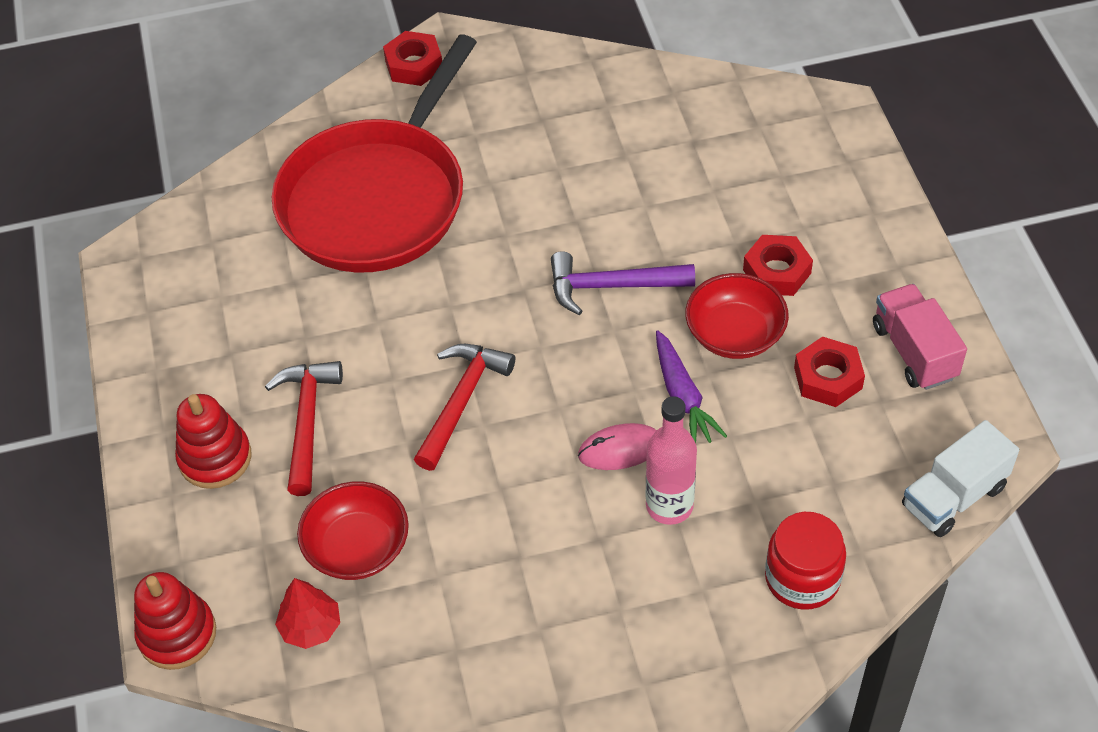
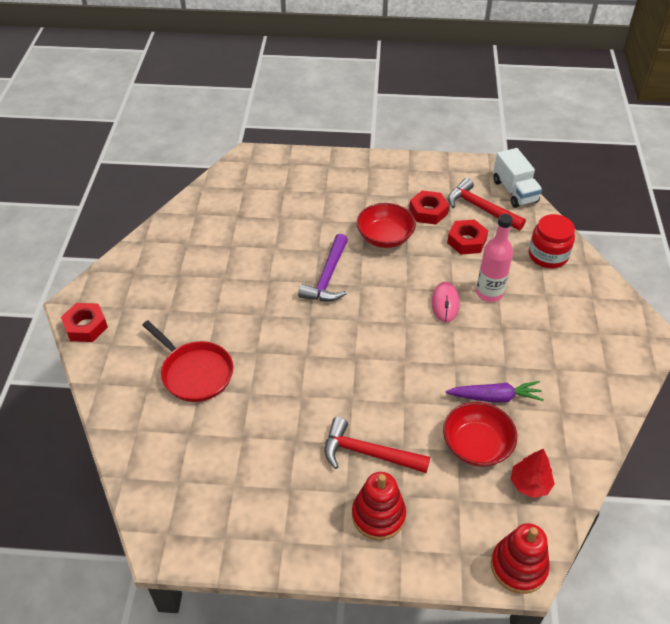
camera: 75 degrees left, 5 degrees down
red pan [272,35,477,272] -> red pan [142,321,233,402], size x0.53
red hammer [414,344,515,471] -> red hammer moved to [448,178,526,230]
purple carrot [656,330,727,443] -> purple carrot moved to [446,381,544,403]
red nut [743,235,813,296] -> red nut moved to [447,219,488,255]
pink truck [873,284,967,390] -> none

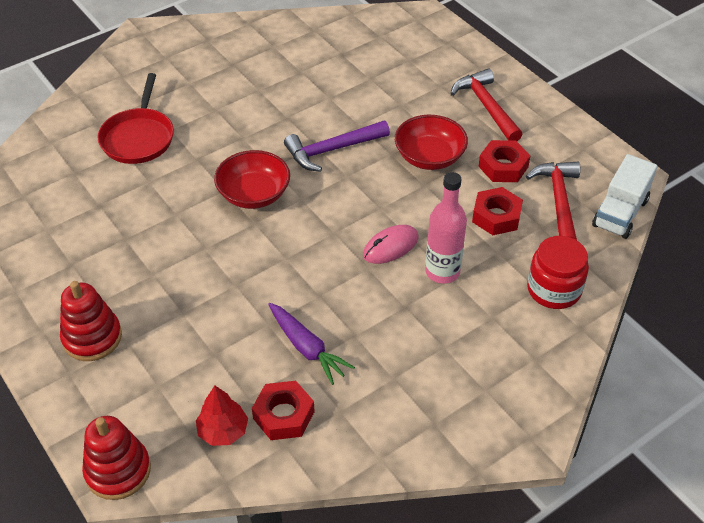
camera: 50 degrees right, 0 degrees up
red nut [61,303,108,342] -> red nut moved to [252,381,315,440]
red hammer [324,417,430,473] -> red hammer moved to [451,69,523,141]
red bowl [443,402,517,467] -> red bowl moved to [214,150,290,209]

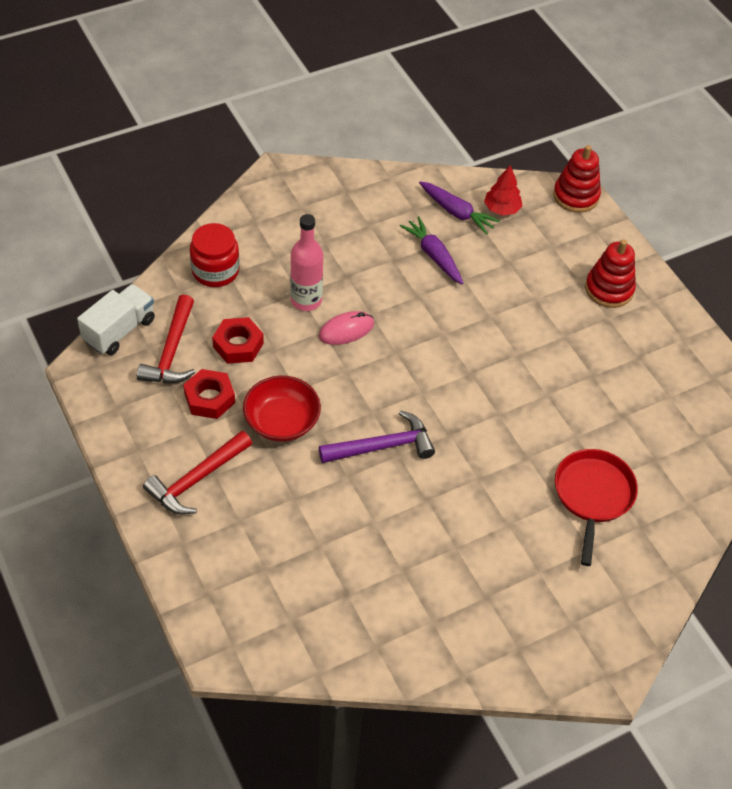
camera: 175 degrees left, 5 degrees up
red bowl [214,150,290,209] -> none
red nut [252,381,315,440] -> purple carrot [419,181,500,235]
red hammer [451,69,523,141] -> red hammer turned 60 degrees clockwise [143,431,252,515]

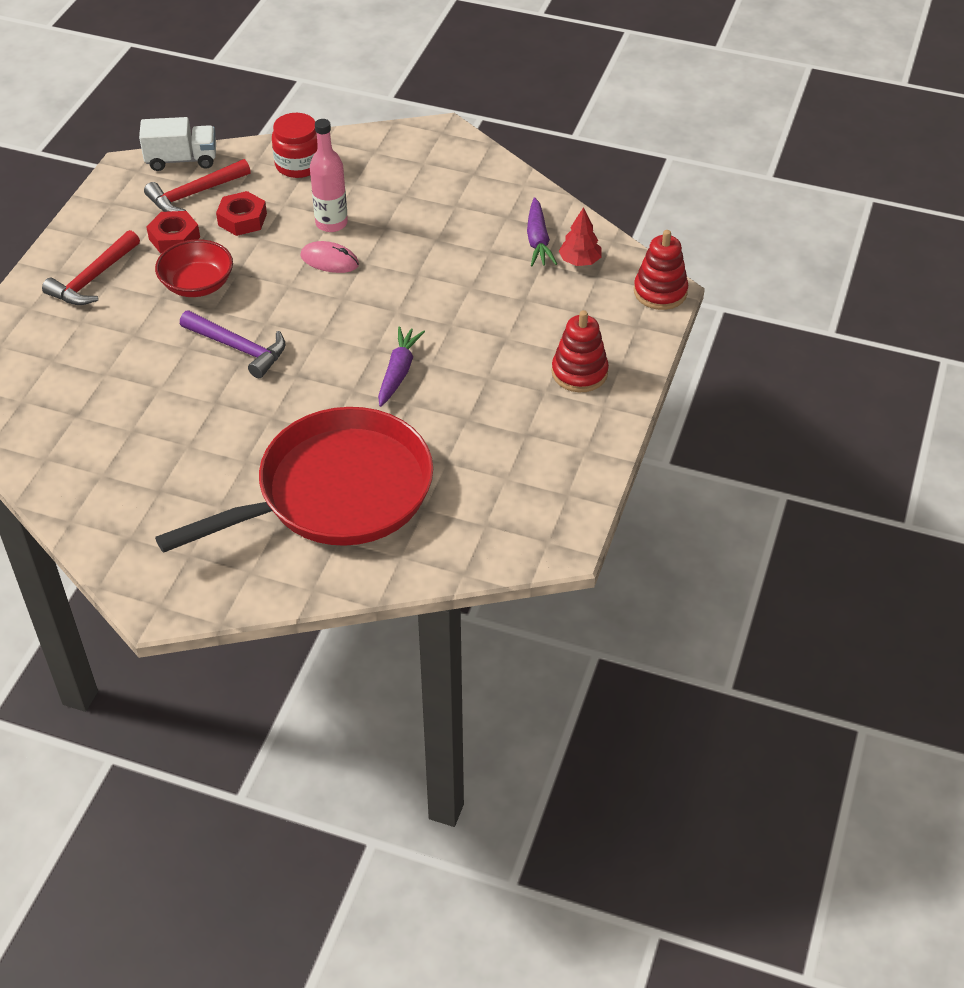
camera: 50 degrees right, 5 degrees down
red hammer [143,431,252,515] -> red hammer turned 60 degrees counterclockwise [42,230,140,305]
purple carrot [400,216,464,285] -> purple carrot moved to [378,326,425,407]
red pan [555,449,638,566] -> red pan [155,407,433,553], size x1.89

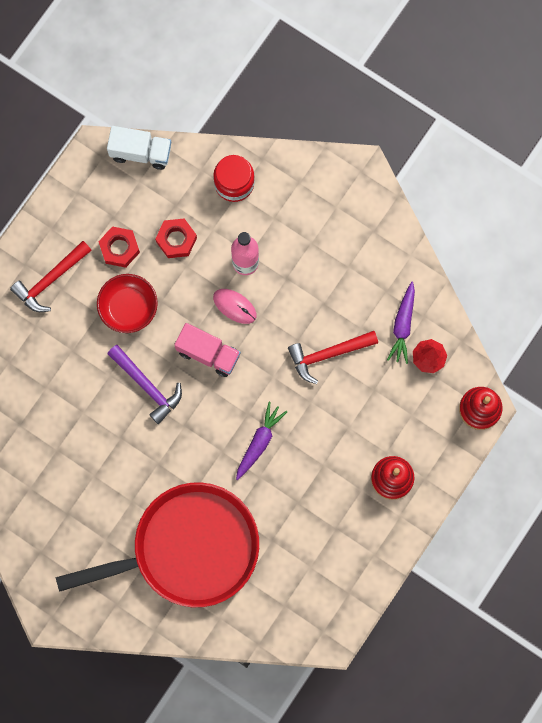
camera: 15 degrees right, 30 degrees up
red hammer [144,159,250,212] -> red hammer moved to [288,331,378,384]
none -> pink truck [174,323,241,377]

